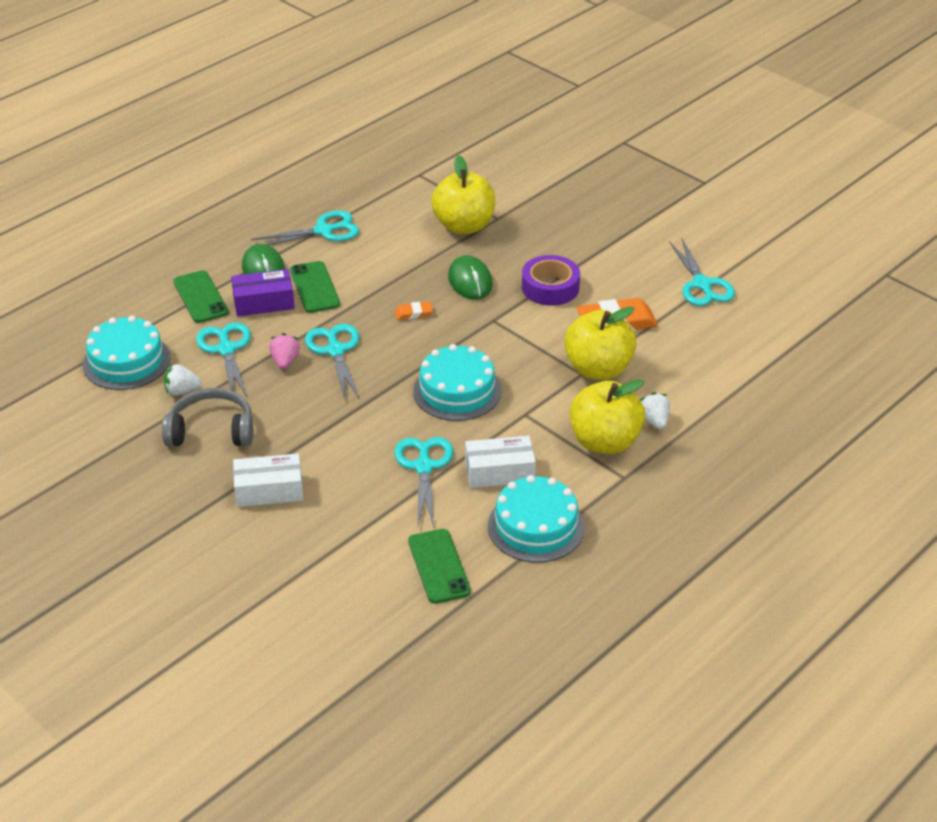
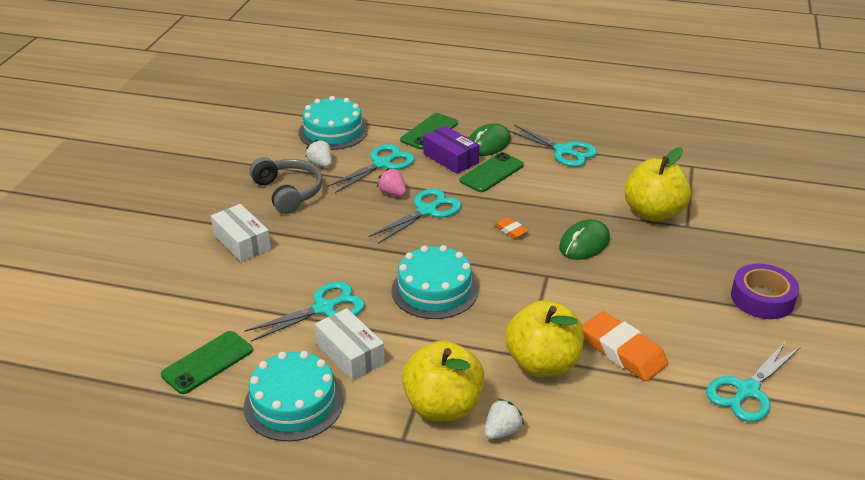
camera: 60 degrees right, 5 degrees down
pink strawberry [269,333,300,369] -> pink strawberry turned 105 degrees counterclockwise [377,168,406,196]
purple tape [522,255,580,306] -> purple tape moved to [731,264,799,319]

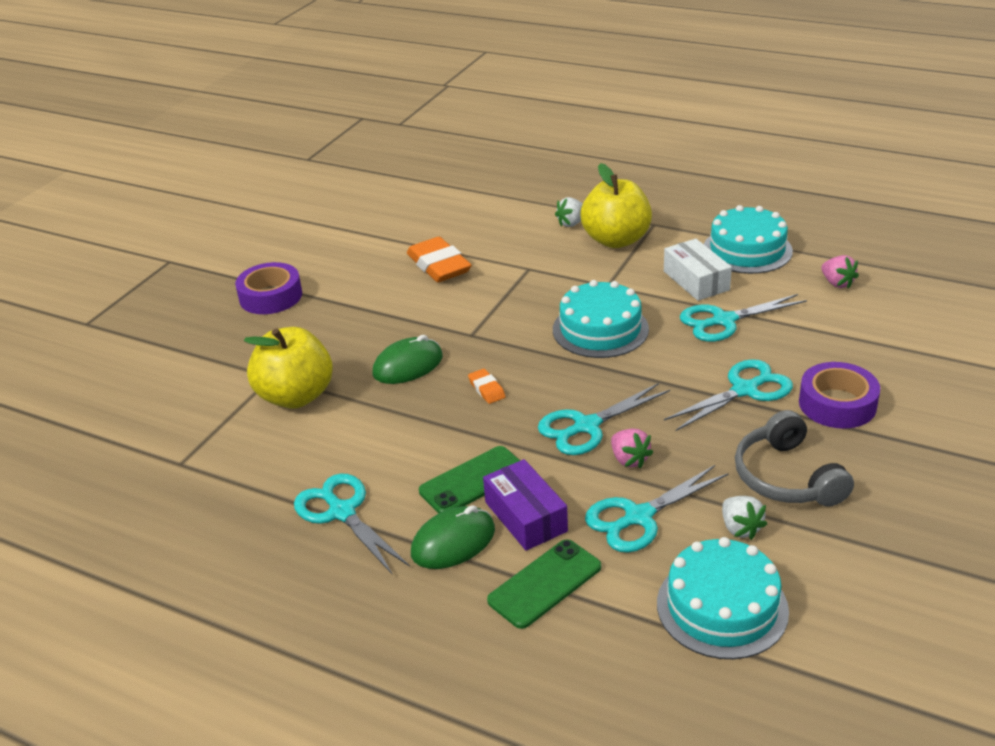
camera: 165 degrees left, 0 degrees up
green phone [161,331,253,394] -> pink strawberry [821,255,859,289]
white box [211,204,271,262] -> purple tape [799,362,880,428]
yellow apple [505,300,584,377] -> none
turquoise scissors [706,341,800,422] -> turquoise scissors moved to [664,359,793,431]

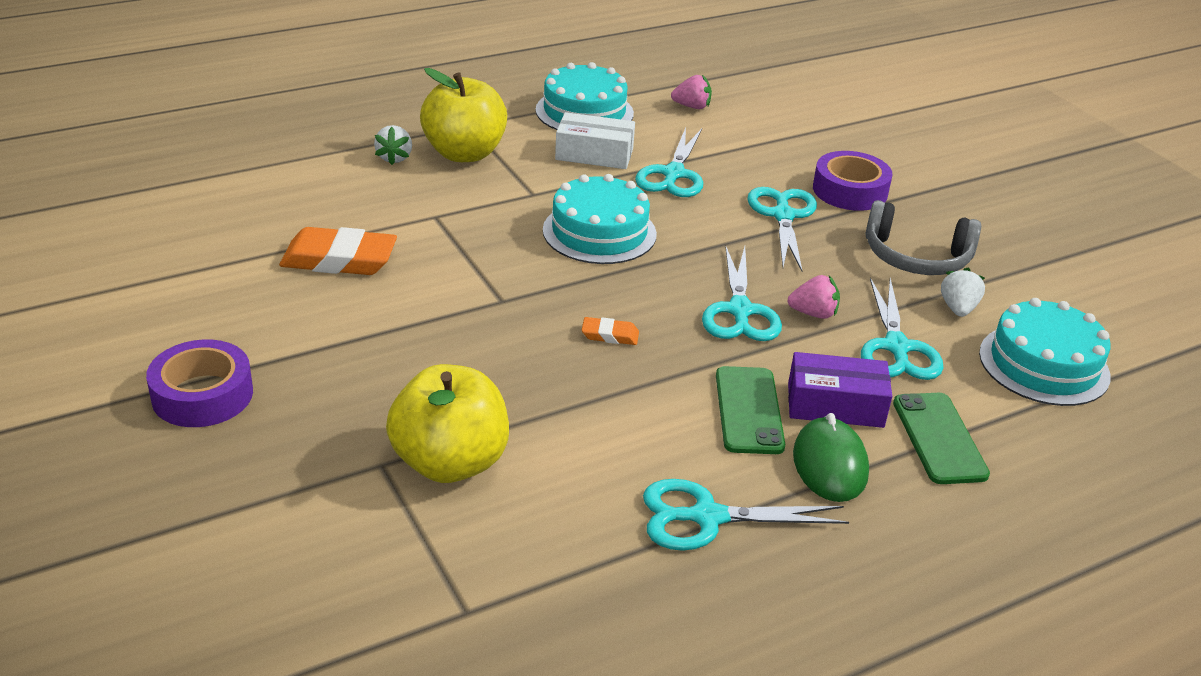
camera: 60 degrees left, 0 degrees up
green mouse [372,335,443,384] -> none
white strawberry [722,496,767,540] -> white strawberry turned 90 degrees counterclockwise [941,268,985,317]

